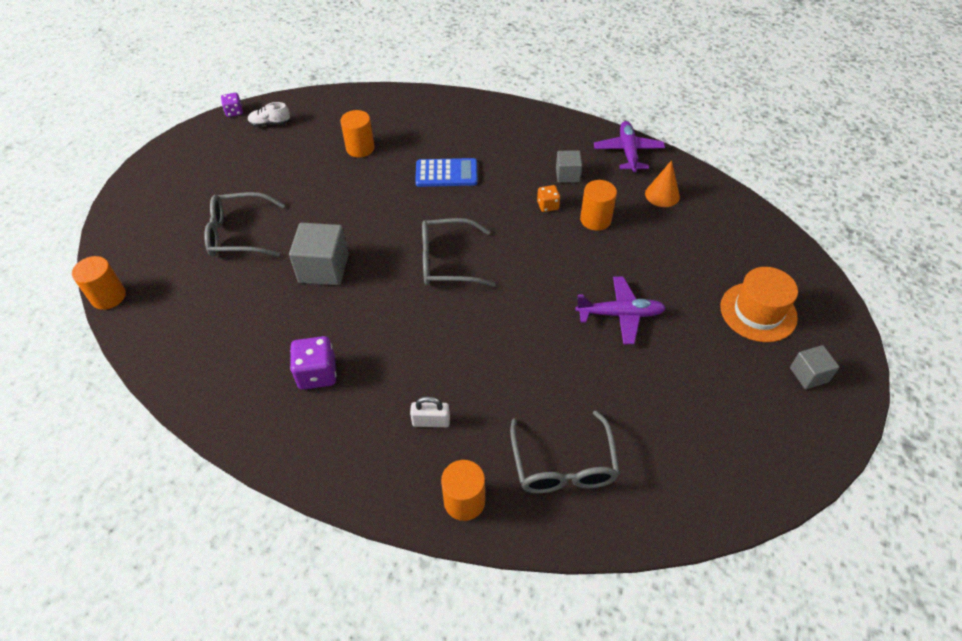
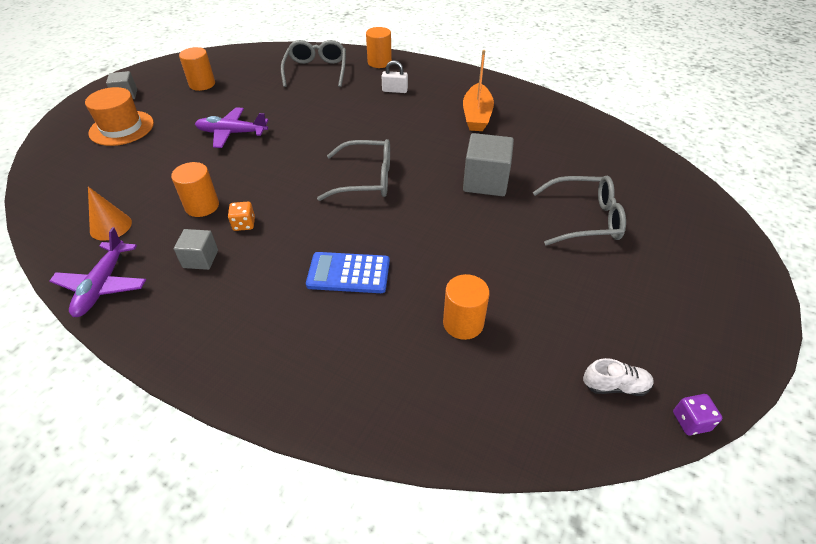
camera: 175 degrees left, 5 degrees down
orange cylinder [72,256,126,310] -> orange cylinder moved to [179,47,215,91]
purple dice [290,336,336,390] -> orange boat [463,50,494,131]

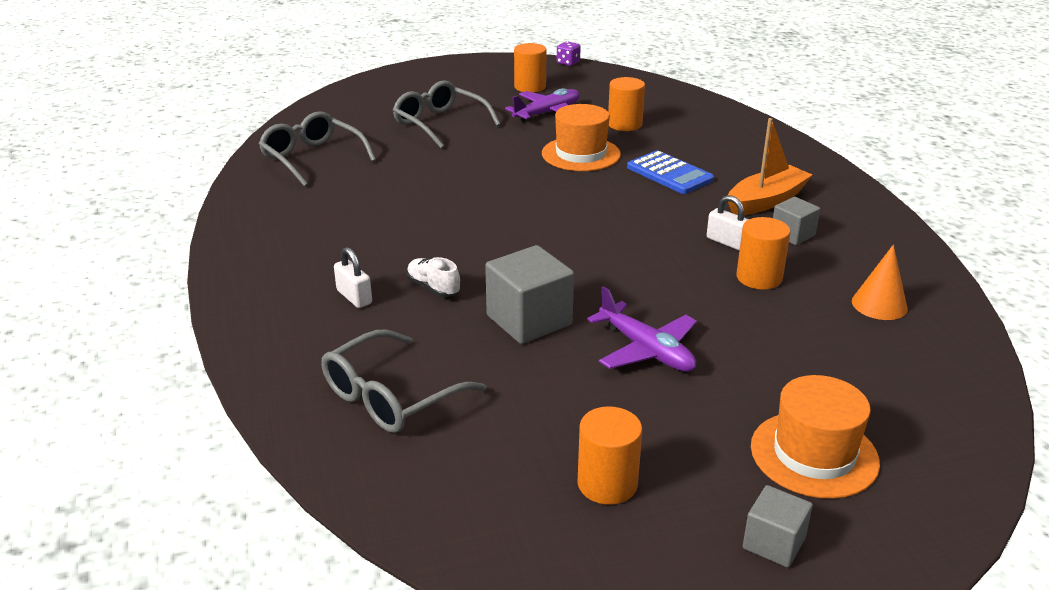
camera: 135 degrees left, 15 degrees down
purple plane [50,227,146,317] -> purple plane moved to [505,88,580,122]
orange dice [228,202,255,231] -> white padlock [707,195,749,250]
grey glasses [317,139,390,201] -> grey glasses moved to [259,111,376,187]
orange cylinder [366,27,392,68] -> orange cylinder moved to [514,43,547,93]
orange boat [463,50,494,131] -> orange boat moved to [728,118,812,215]
grey cube [463,133,514,196] -> grey cube moved to [485,245,574,344]
white shoe [583,358,654,396] -> white shoe moved to [407,257,460,297]
none -> orange hat [542,104,621,171]

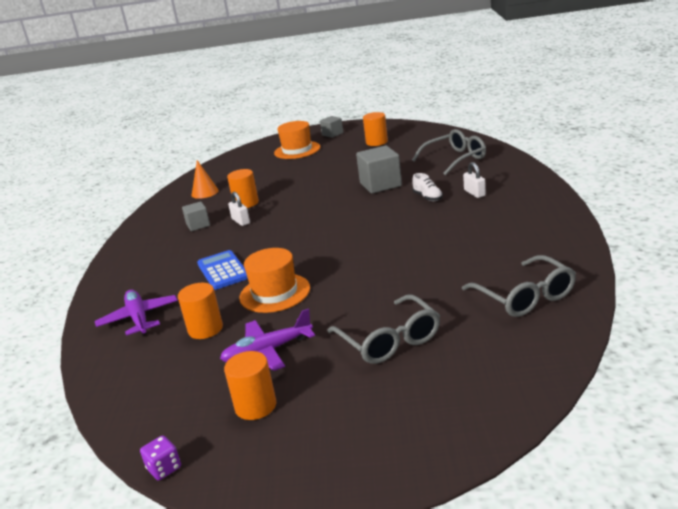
camera: 160 degrees left, 5 degrees down
purple plane [587,286,697,372] -> purple plane moved to [95,289,178,336]
orange boat [728,118,812,215] -> none

